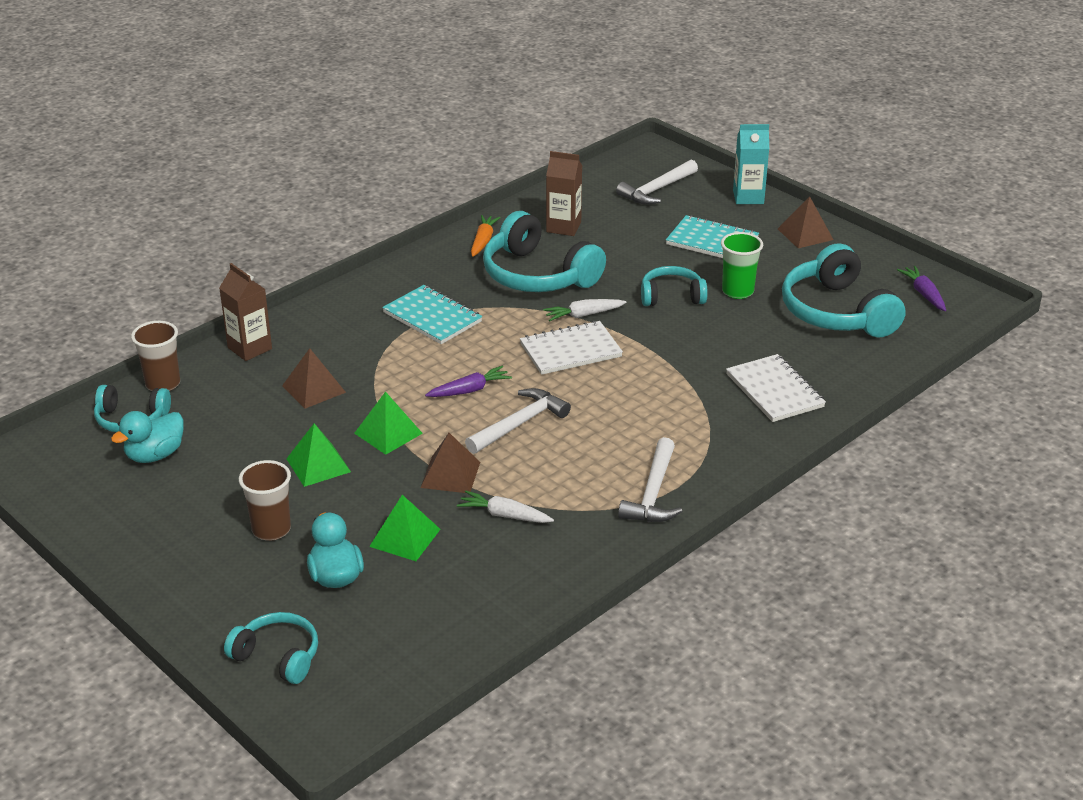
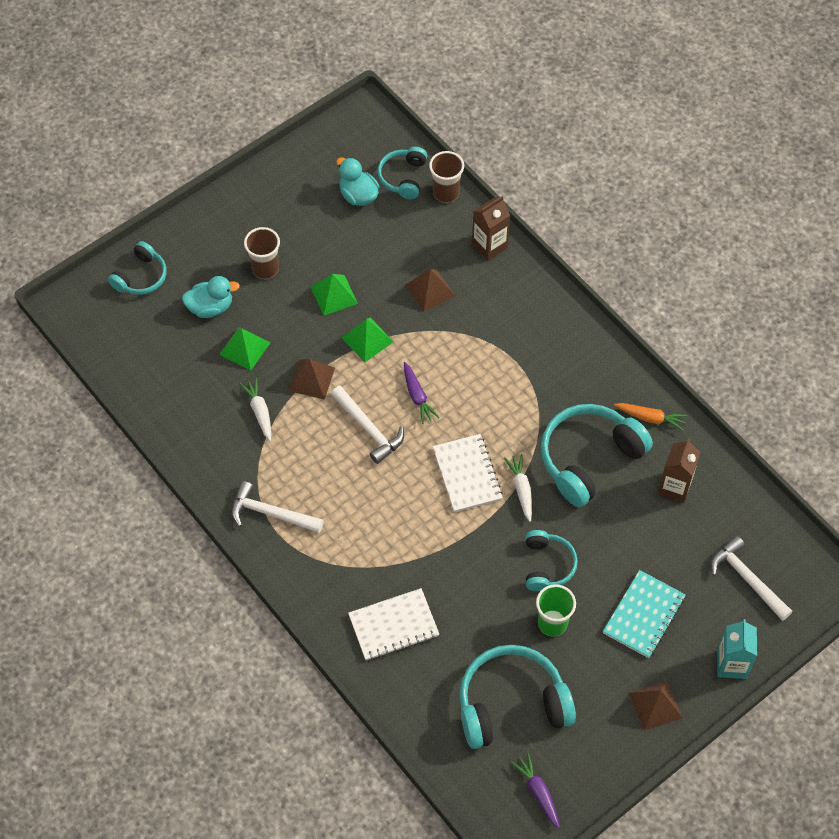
camera: 95 degrees right, 25 degrees up
turquoise notebook [382,285,482,344] -> none
white carrot [457,490,554,523] -> white carrot turned 45 degrees counterclockwise [240,378,271,441]
purple carrot [897,266,946,311] -> purple carrot turned 105 degrees counterclockwise [511,753,560,829]

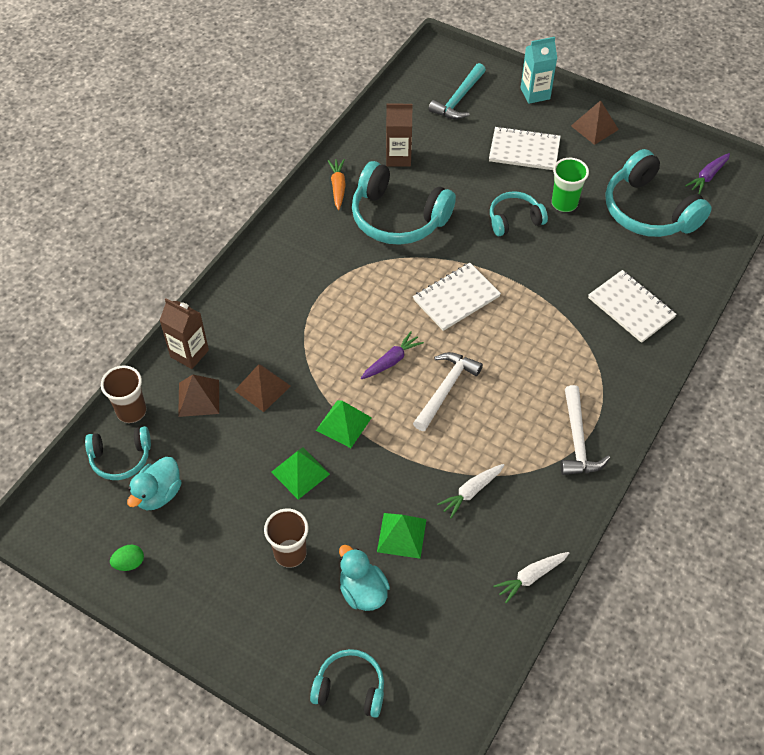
camera: 110 degrees left, 5 degrees down
brown pyramid [288,359,335,400] -> brown pyramid moved to [178,375,219,417]
white carrot [504,454,532,522] -> white carrot moved to [493,552,569,604]
turquoise notebook [603,570,686,658] -> white notebook [489,126,561,170]
white hammer [711,536,793,621] -> turquoise hammer [428,63,486,119]
none -> green egg [110,545,144,571]

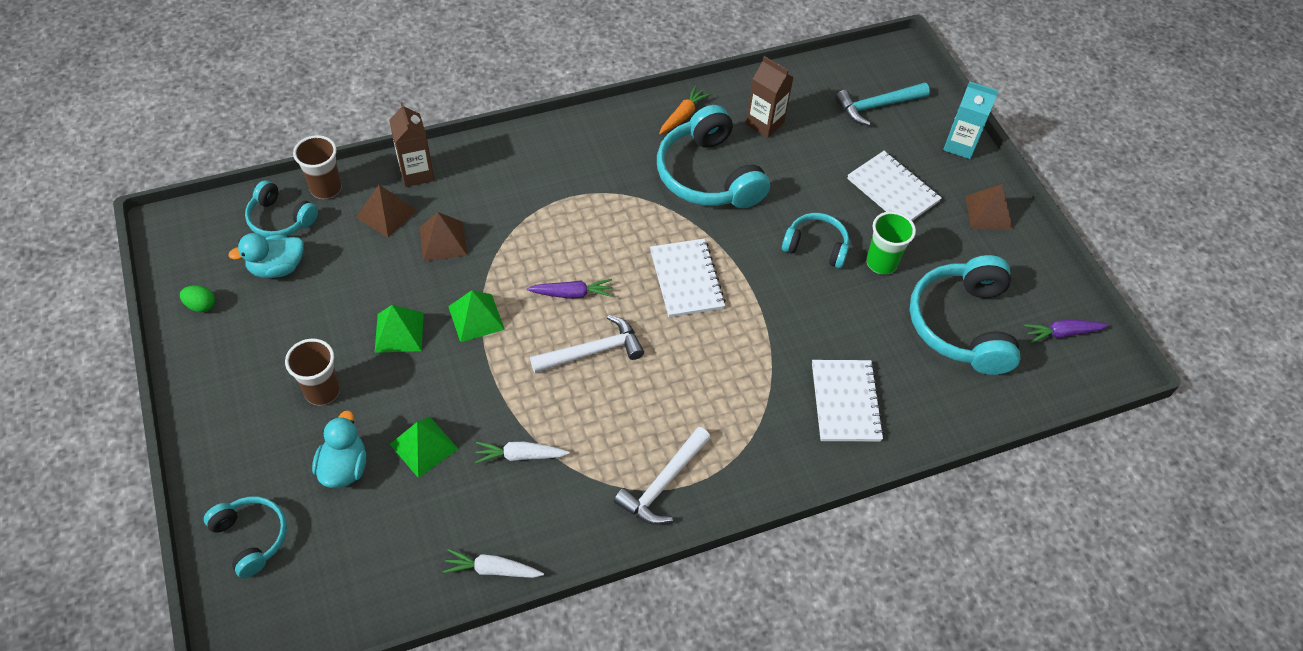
camera: 35 degrees right, 0 degrees up
white notebook [413,263,501,331] -> white notebook turned 75 degrees clockwise [650,239,726,317]

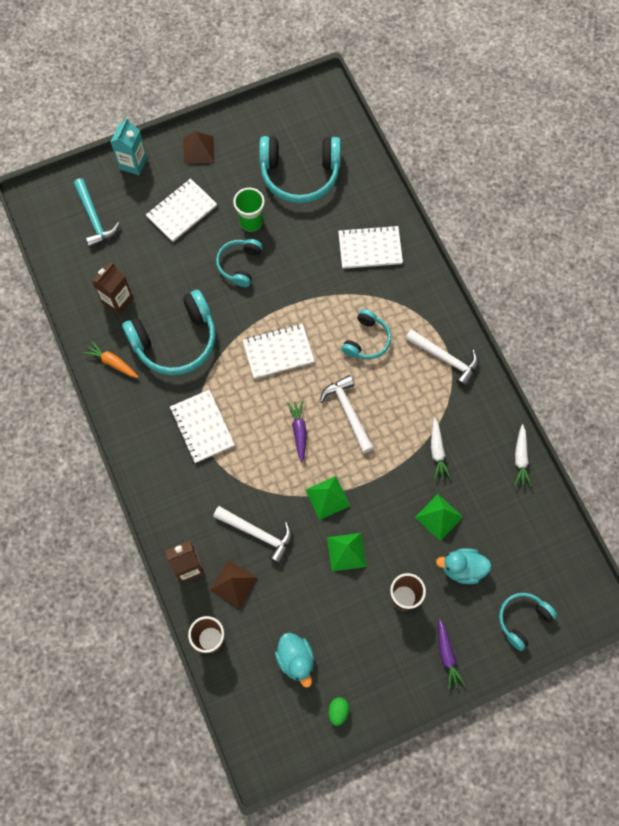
camera: 90 degrees left, 15 degrees up
turquoise headphones [245,180,318,237] -> turquoise headphones moved to [341,309,391,359]
brown pyramid [419,212,467,262] -> white hammer [213,506,292,564]
purple carrot [1024,319,1109,343] -> purple carrot moved to [438,619,466,690]
none -> white notebook [170,390,235,463]

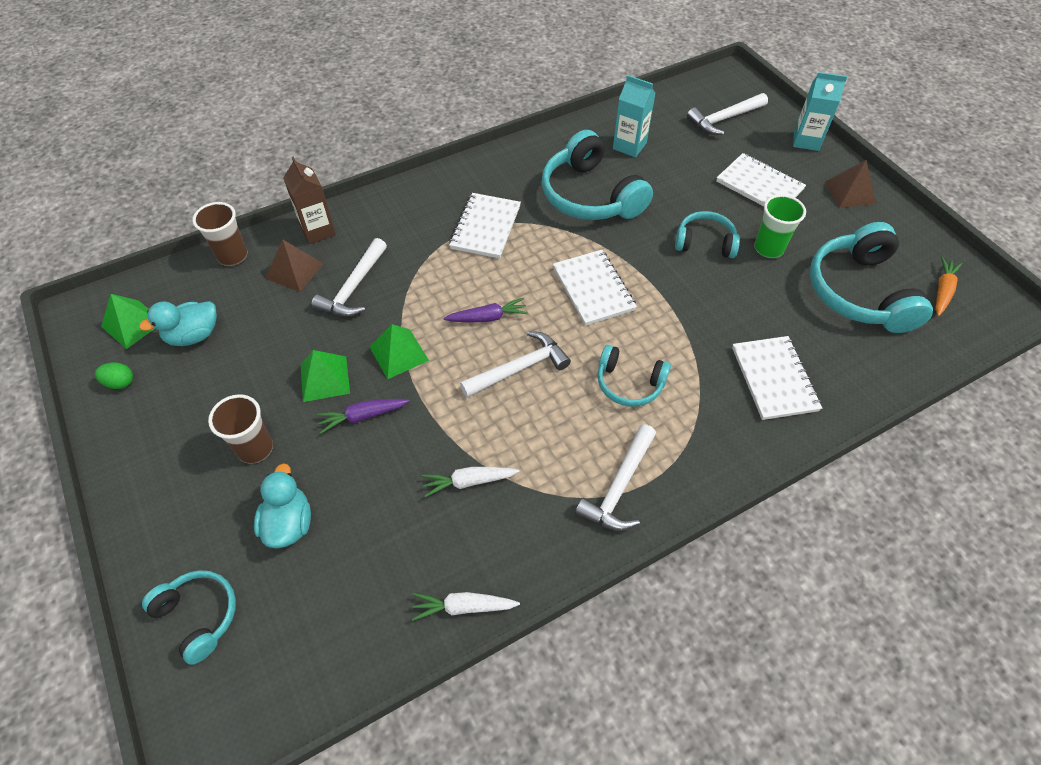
camera: 85 degrees right, 15 degrees down
turquoise hammer [74,178,120,248] -> white hammer [687,93,768,135]
orange carrot [82,340,138,378] -> orange carrot moved to [935,257,962,316]
brown carton [92,262,134,315] -> turquoise carton [613,75,656,158]
white notebook [170,390,235,463] -> white notebook turned 45 degrees counterclockwise [449,193,521,259]
green pyramid [415,494,463,541] -> green pyramid moved to [101,294,155,349]
purple carrot [438,619,466,690] -> purple carrot moved to [317,399,409,434]

